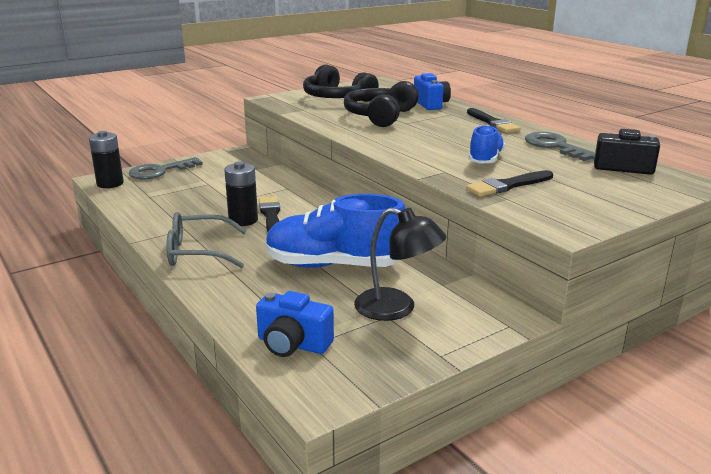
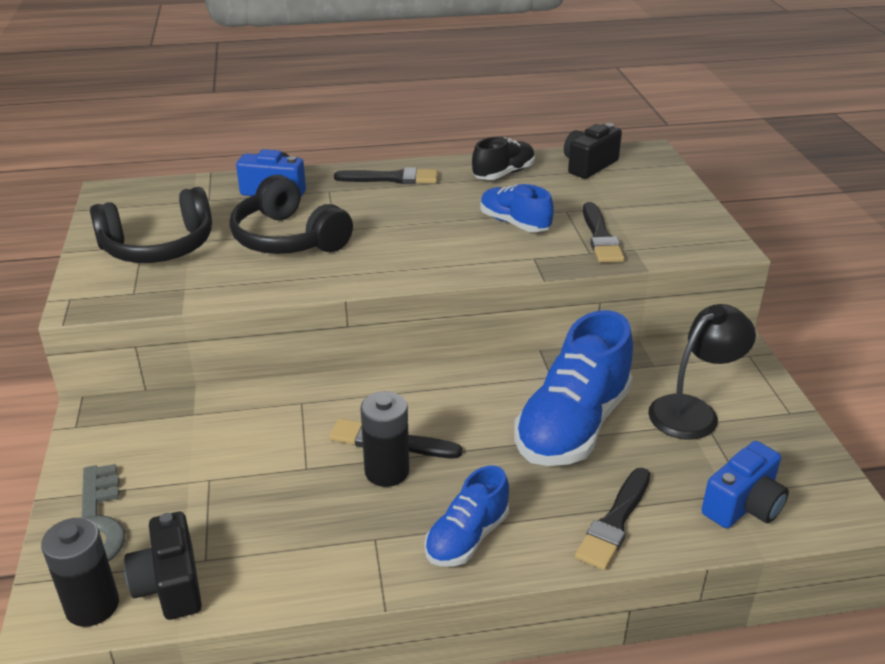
camera: 65 degrees left, 10 degrees up
grey glasses [166,212,246,268] -> blue shoe [425,466,509,566]
grey key [525,132,595,161] -> black shoe [472,137,535,180]
none -> black camera [124,512,202,620]
none -> black brush [575,468,650,570]

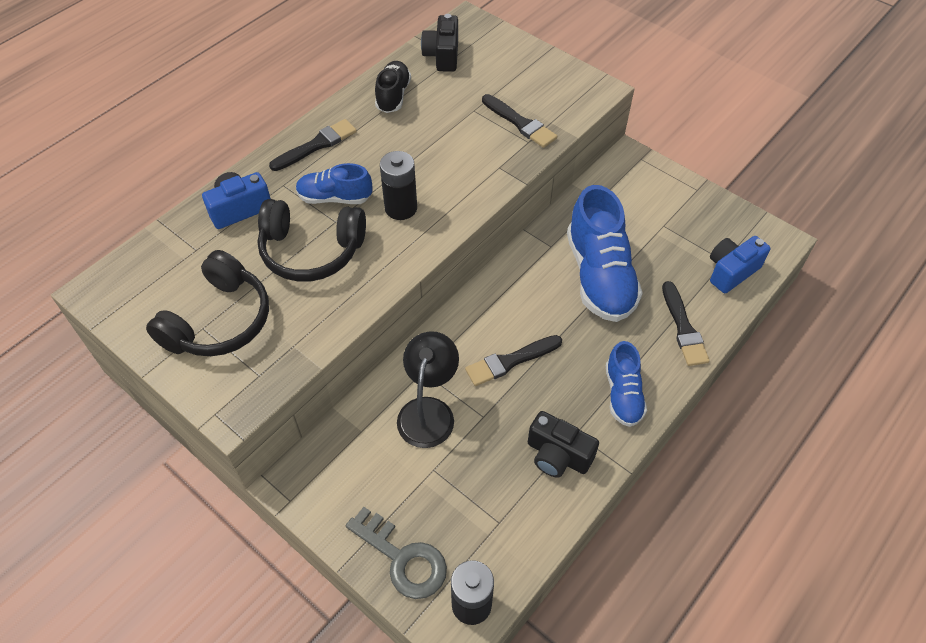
camera: 40 degrees left, 20 degrees up
black camera [124,512,202,620] -> black camera moved to [528,411,599,478]
black battery [360,391,409,487] -> black battery moved to [380,151,417,220]
blue shoe [480,184,554,232] -> blue shoe moved to [296,163,372,204]
black lamp [648,304,756,439] -> black lamp moved to [397,331,459,448]
blue camera [701,441,789,528] -> blue camera turned 135 degrees counterclockwise [710,236,771,293]

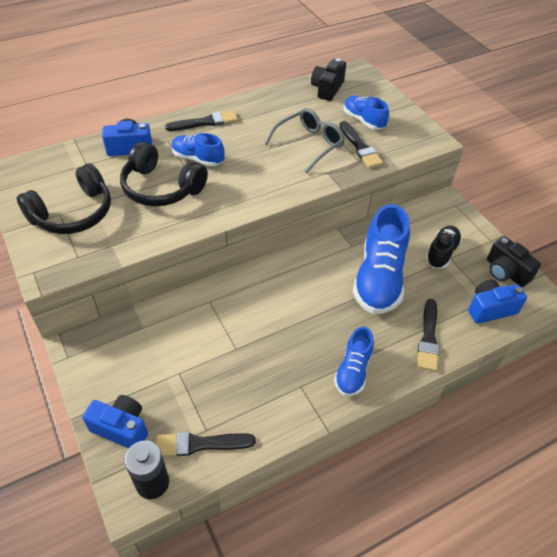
camera: 20 degrees right, 5 degrees down
grey key [345,507,447,599] -> blue camera [82,395,148,448]
black shoe [375,61,411,113] -> black shoe moved to [426,226,462,269]
black battery [380,151,417,220] -> none
black lamp [397,331,459,448] -> none
black brush [465,335,562,386] -> black brush moved to [156,432,256,456]
black camera [528,411,599,478] -> black camera moved to [487,236,541,287]
none -> grey glasses [264,108,345,173]
none -> blue shoe [344,96,389,130]

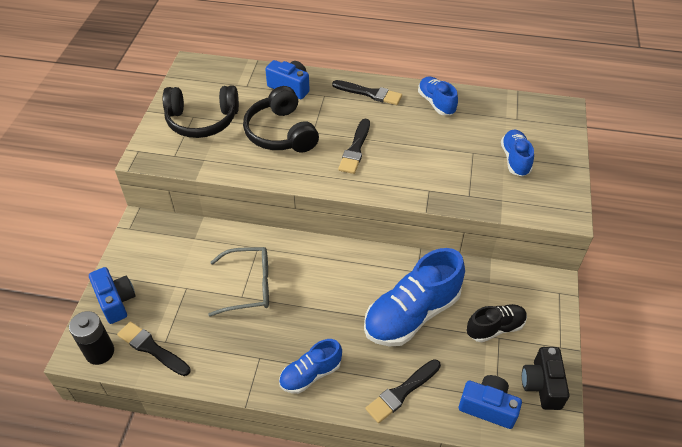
camera: 40 degrees right, 0 degrees up
blue shoe [171,133,225,167] -> blue shoe moved to [418,76,458,115]
grey glasses [264,108,345,173] -> grey glasses moved to [208,247,269,317]
black camera [311,58,346,101] -> none
black brush [339,121,383,168] -> black brush moved to [338,119,370,174]

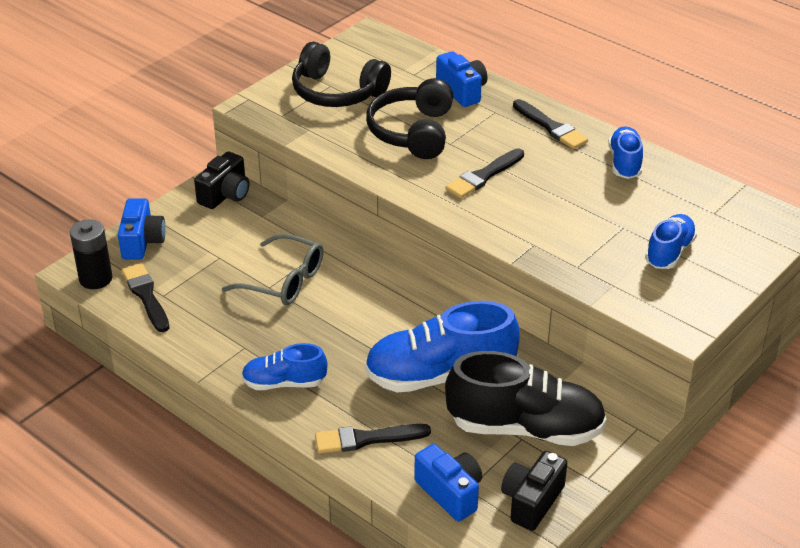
camera: 30 degrees right, 10 degrees down
black shoe [467,304,527,342] -> black shoe [445,351,607,446], size x1.81
none -> black camera [194,152,249,209]

